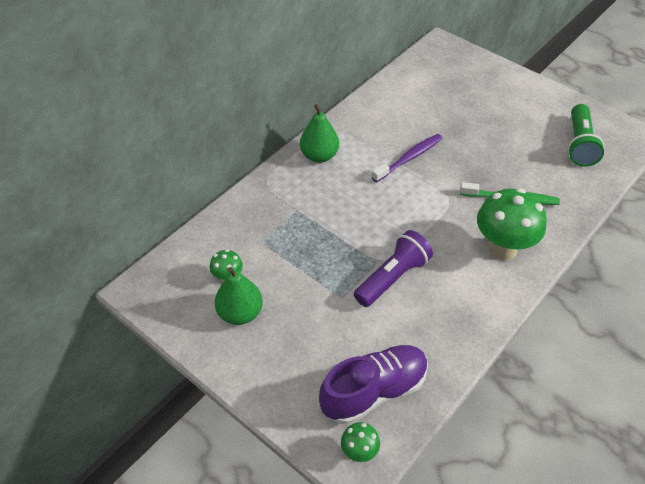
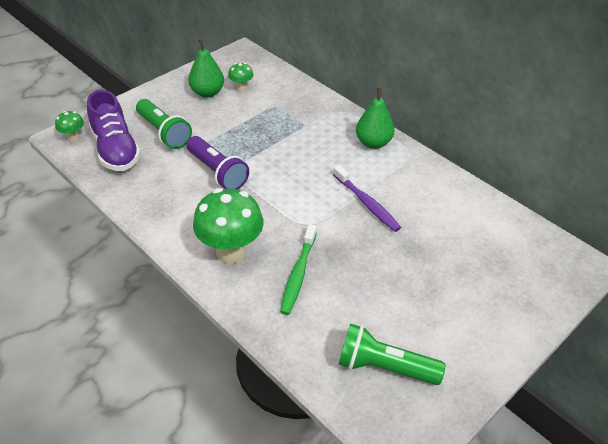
camera: 95 degrees right, 5 degrees down
none -> green flashlight [136,99,192,149]

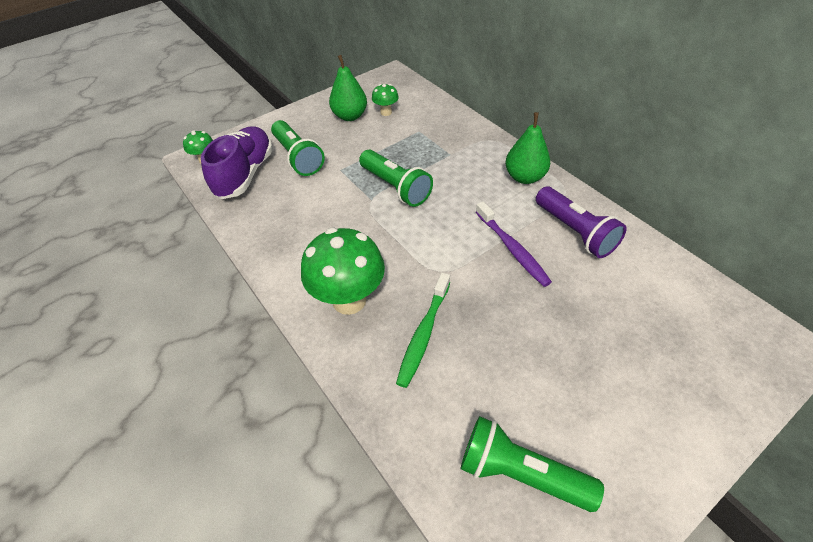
camera: 10 degrees right, 5 degrees up
purple shoe [87,90,141,171] -> purple shoe turned 150 degrees counterclockwise [201,126,273,199]
purple flashlight [186,136,249,189] -> purple flashlight moved to [536,186,626,258]
none -> green flashlight [359,150,433,207]

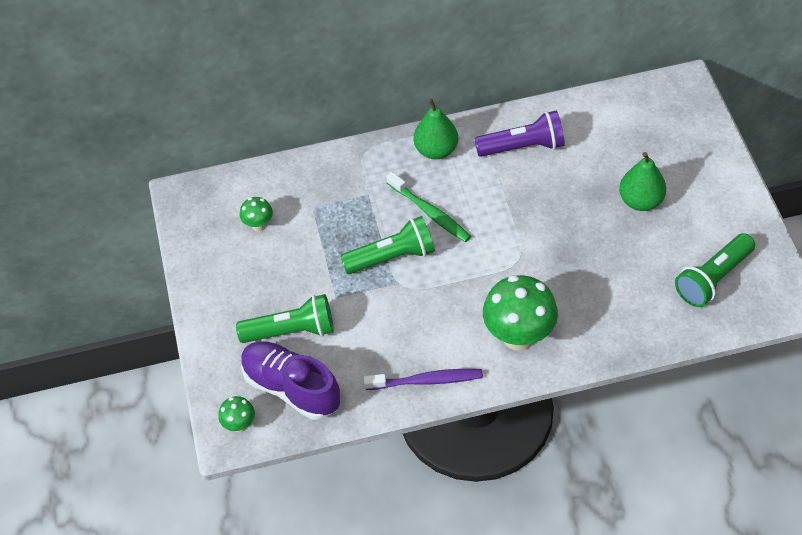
camera: 65 degrees left, 5 degrees up
green pear [329,55,367,121] -> green pear moved to [619,152,666,211]
green toothbrush [396,273,450,388] -> green toothbrush moved to [386,172,471,242]
purple toothbrush [476,201,552,287] -> purple toothbrush moved to [364,369,483,390]

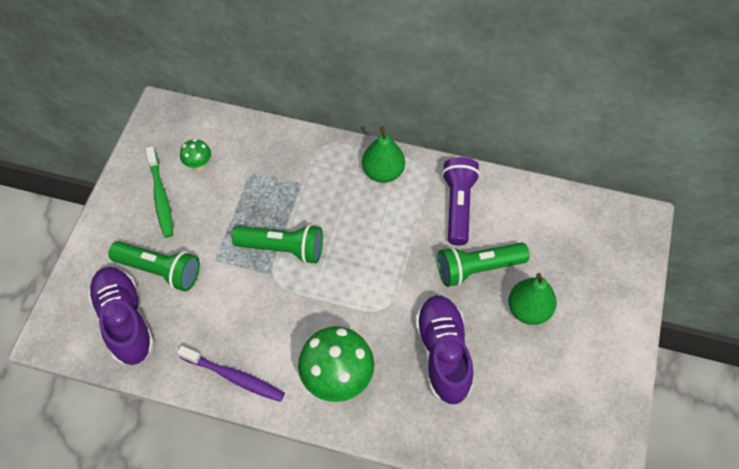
camera: 25 degrees right, 5 degrees up
green mushroom [218,396,255,432] -> none
green toothbrush [386,172,471,242] -> green toothbrush moved to [146,146,173,238]
purple flashlight [474,110,565,157] -> purple flashlight turned 105 degrees counterclockwise [442,157,480,246]
green flashlight [675,233,755,307] -> green flashlight moved to [437,243,530,287]
none -> purple shoe [415,295,473,405]

